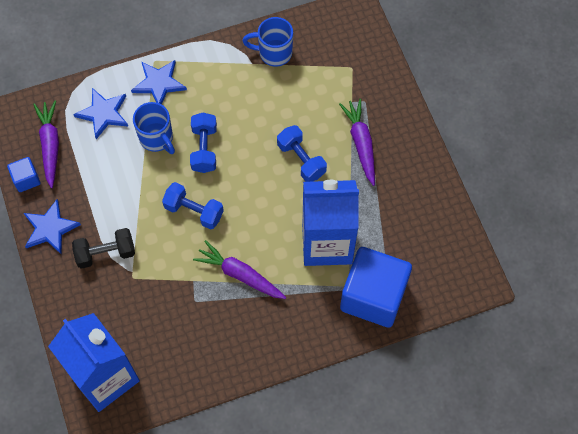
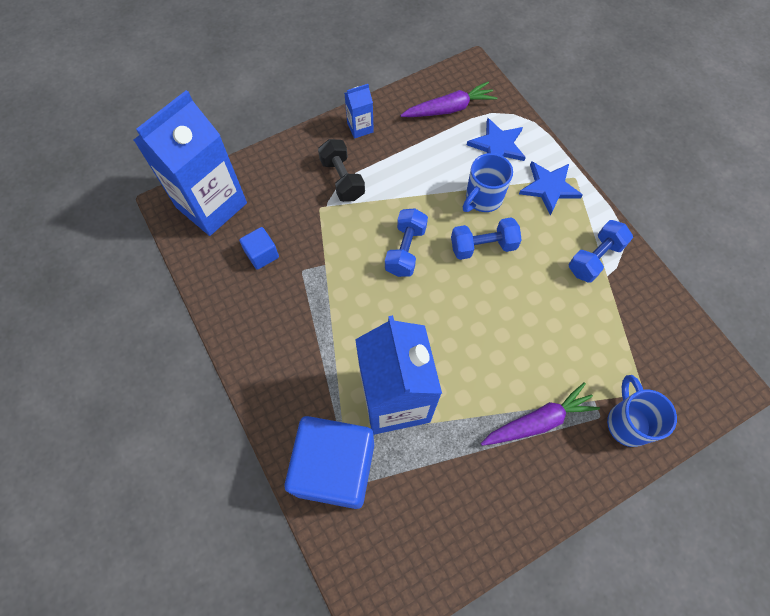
camera: 80 degrees right, 0 degrees up
blue cube [7,157,41,192] -> blue cube moved to [239,227,279,270]
blue star [24,199,81,254] -> blue carton [345,84,374,139]
purple carrot [193,240,286,299] -> none
blue mug [242,17,293,67] -> blue mug moved to [607,375,677,447]
blue dumbbell [277,125,327,182] -> blue dumbbell moved to [569,220,633,283]

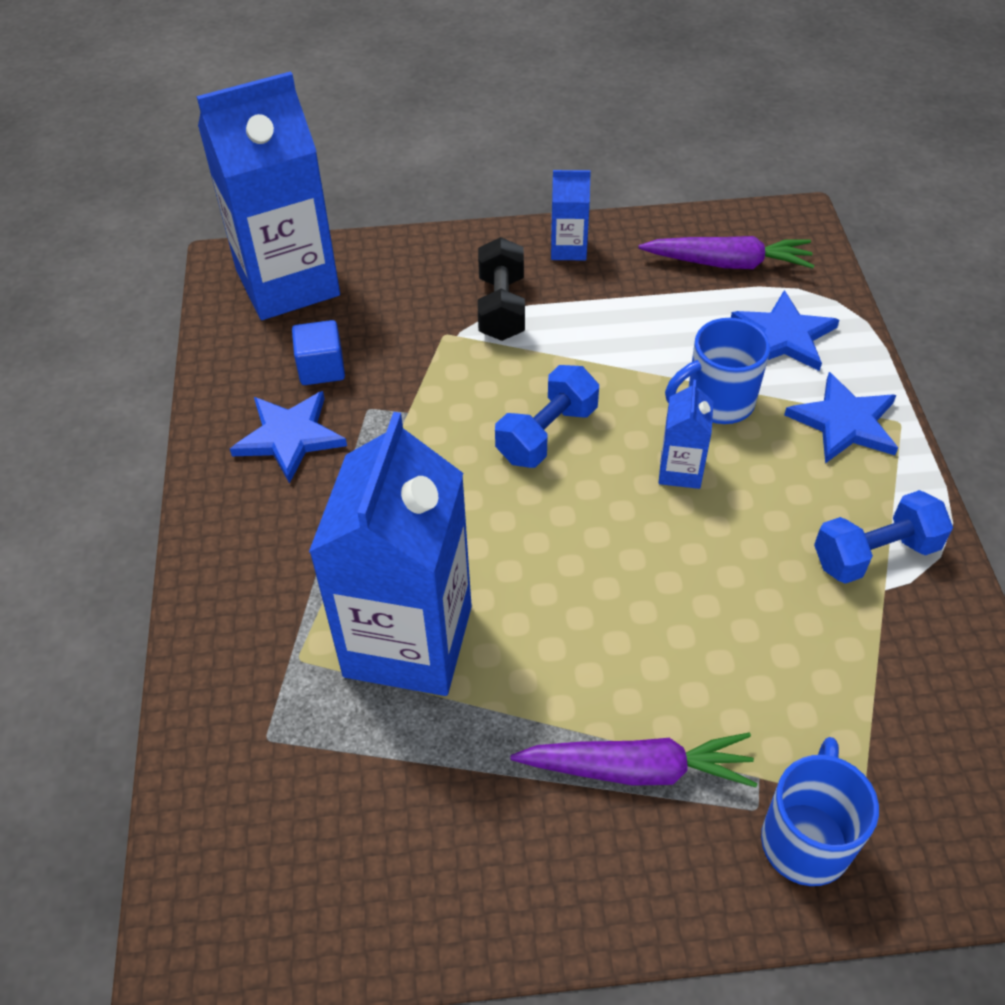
camera: 25 degrees right, 15 degrees down
blue cube [285,416,374,509] -> none
blue dumbbell [451,217,522,260] -> blue carton [659,380,714,489]
none -> blue star [230,391,347,484]

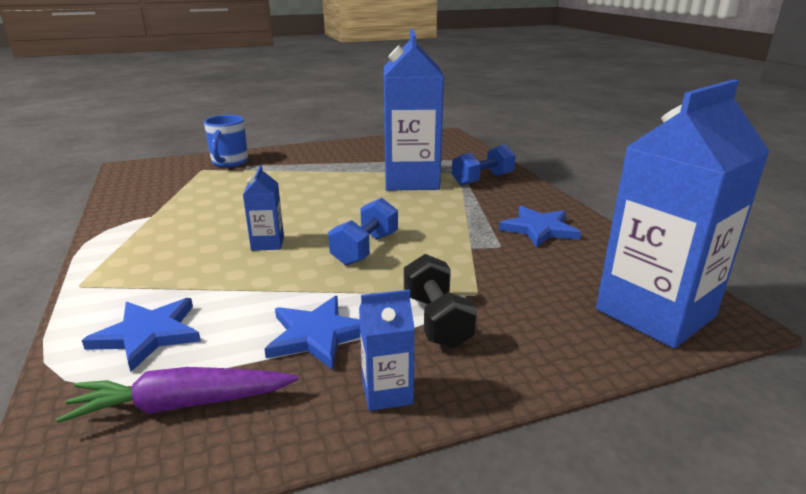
camera: 165 degrees right, 25 degrees down
blue cube [292,320,345,385] -> none
purple carrot [510,733,757,788] -> none
blue mug [665,318,770,424] -> none
blue star [784,372,898,464] -> blue star moved to [265,296,360,370]
blue dumbbell [814,490,953,584] -> blue dumbbell moved to [452,144,516,186]

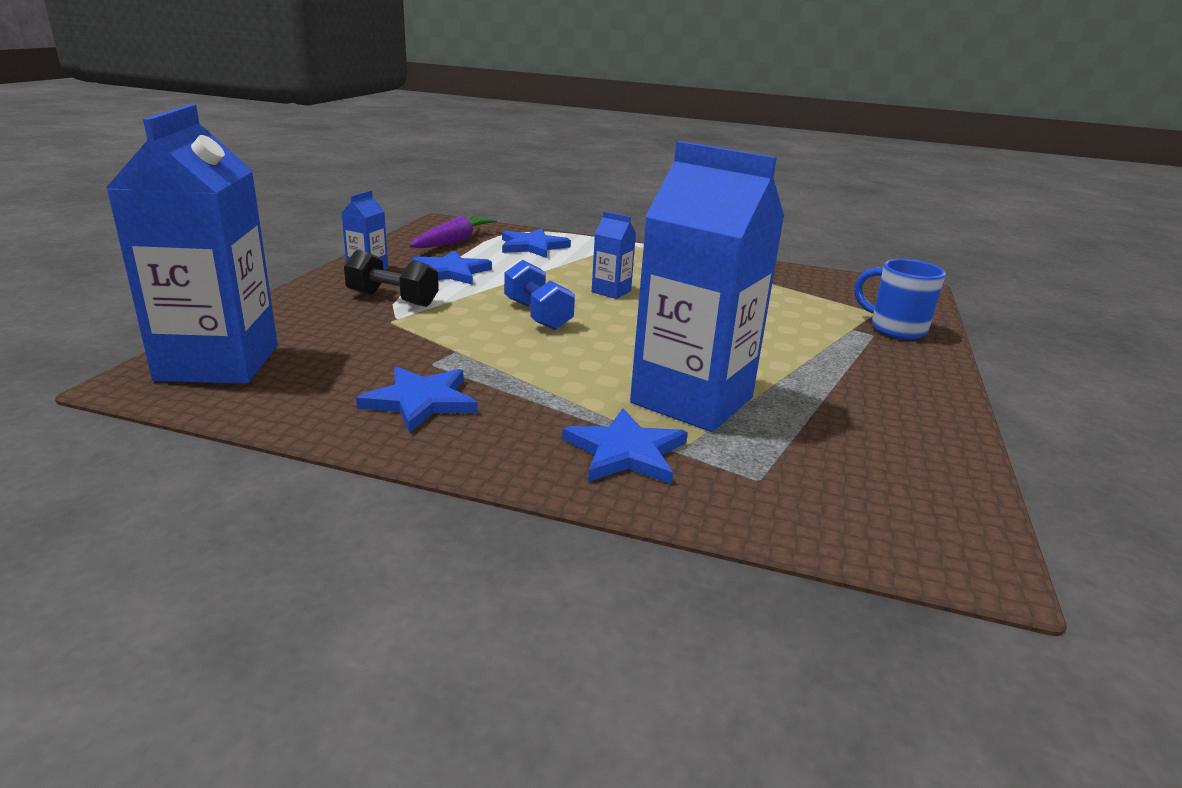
camera: 125 degrees right, 0 degrees up
blue dumbbell [452,144,516,186] -> blue star [562,408,688,484]

